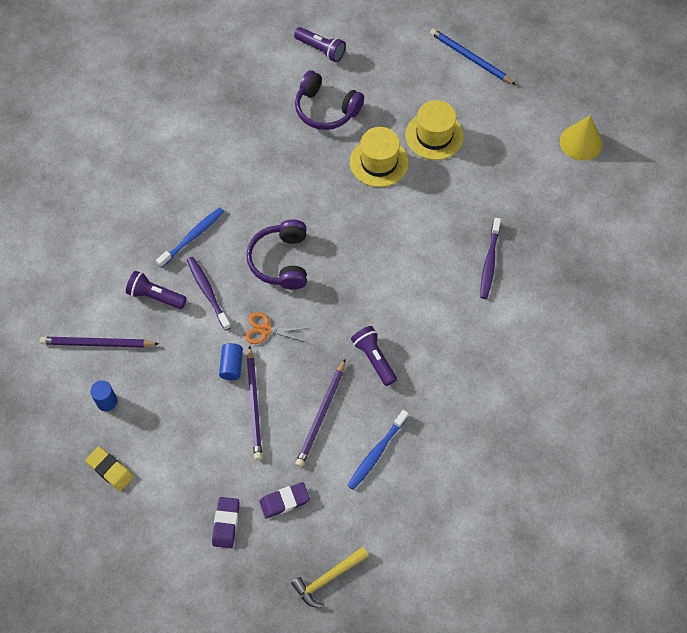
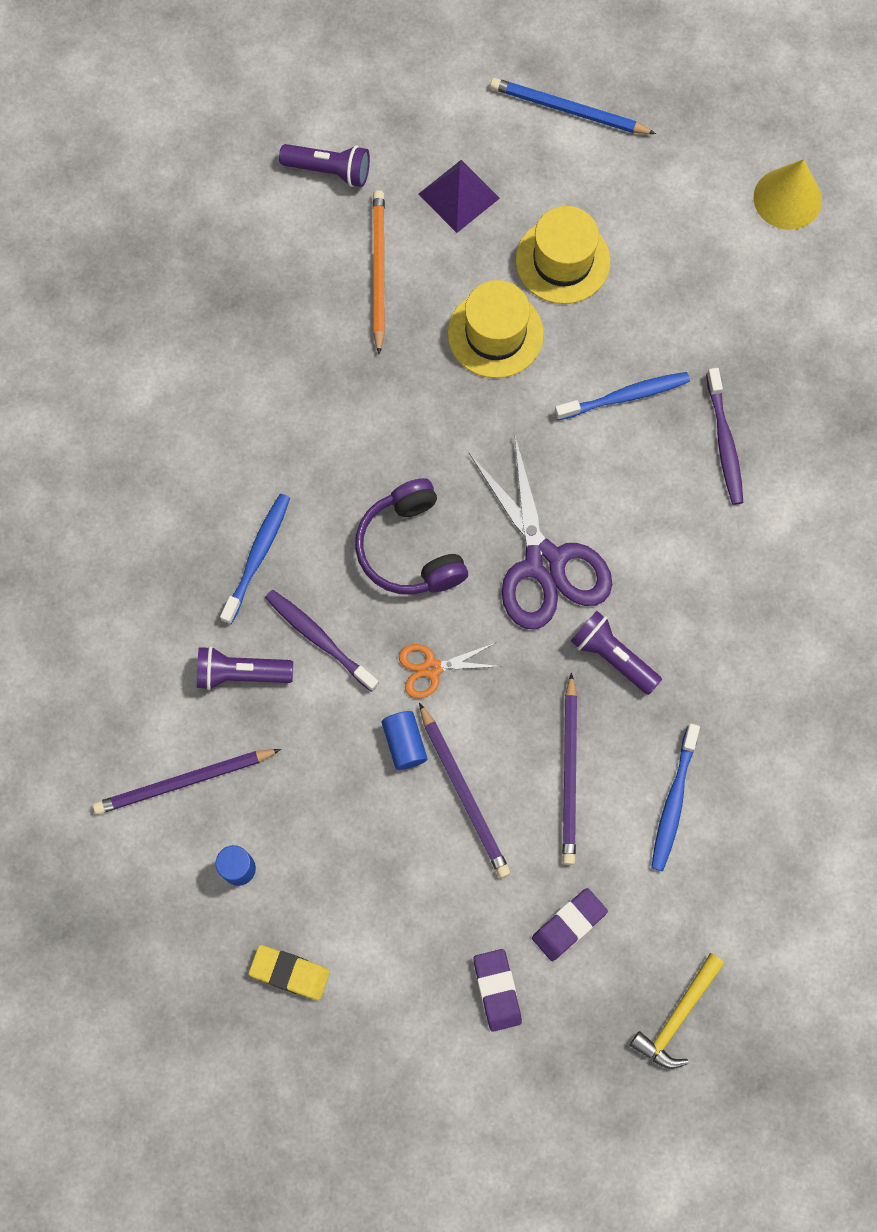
camera: 20 degrees left, 10 degrees up
purple headphones [295,70,364,130] -> orange pencil [373,190,385,355]
none -> purple pyramid [419,160,500,233]
none -> purple scissors [469,436,612,630]
none -> blue toothbrush [555,372,690,421]

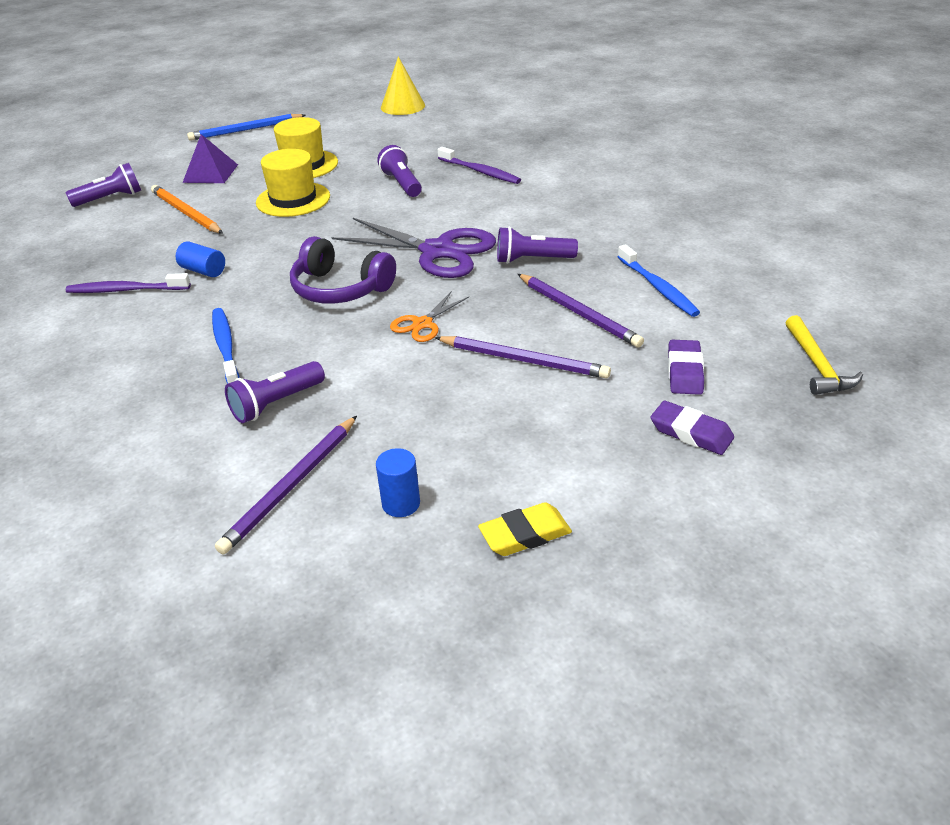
camera: 40 degrees left, 35 degrees down
purple toothbrush [265,590,379,692] -> purple toothbrush moved to [66,273,191,293]
blue cylinder [382,711,428,770] -> blue cylinder moved to [176,241,225,277]
blue toothbrush [555,372,690,421] -> purple flashlight [377,145,422,197]

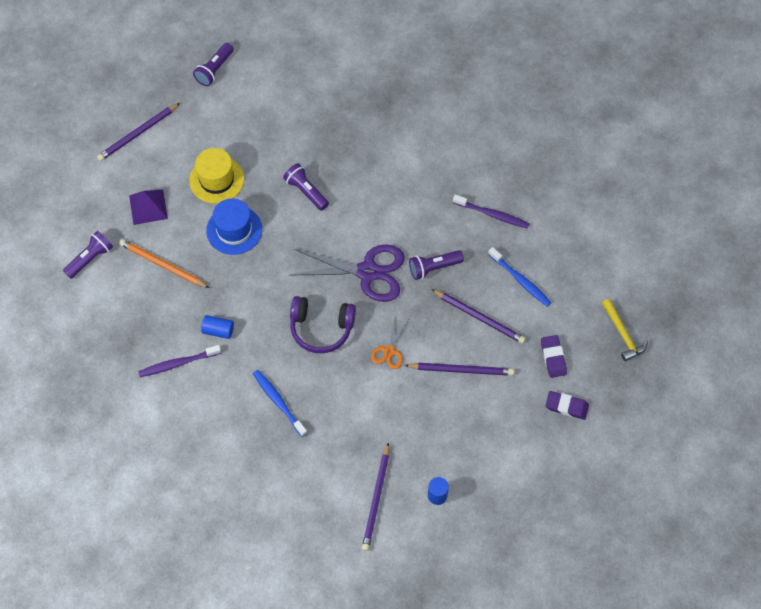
camera: 20 degrees left, 25 degrees up
blue pencil [187,114,306,141] -> purple pencil [97,103,180,161]
purple flashlight [225,361,325,423] -> purple flashlight moved to [193,43,234,86]
yellow hat [256,149,330,217] -> blue hat [206,198,262,255]
yellow cone [381,57,425,115] -> none
purple toothbrush [438,147,521,184] -> purple toothbrush moved to [453,195,530,229]
yellow eraser [478,502,572,556] -> none

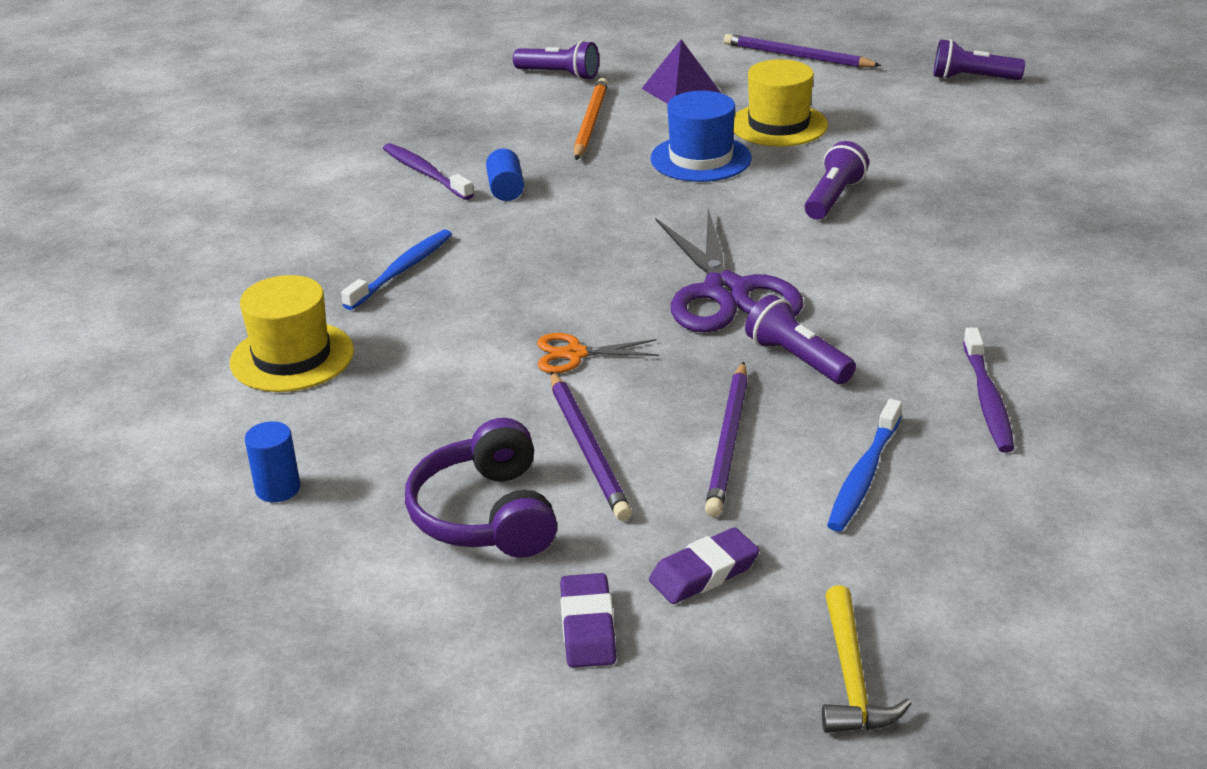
camera: 70 degrees right, 30 degrees down
purple headphones [290,296,356,353] -> purple headphones moved to [405,418,557,558]
purple pencil [362,442,389,551] -> none
yellow hammer [602,299,648,361] -> yellow hammer turned 45 degrees counterclockwise [822,585,912,733]
none -> yellow hat [230,275,354,392]

